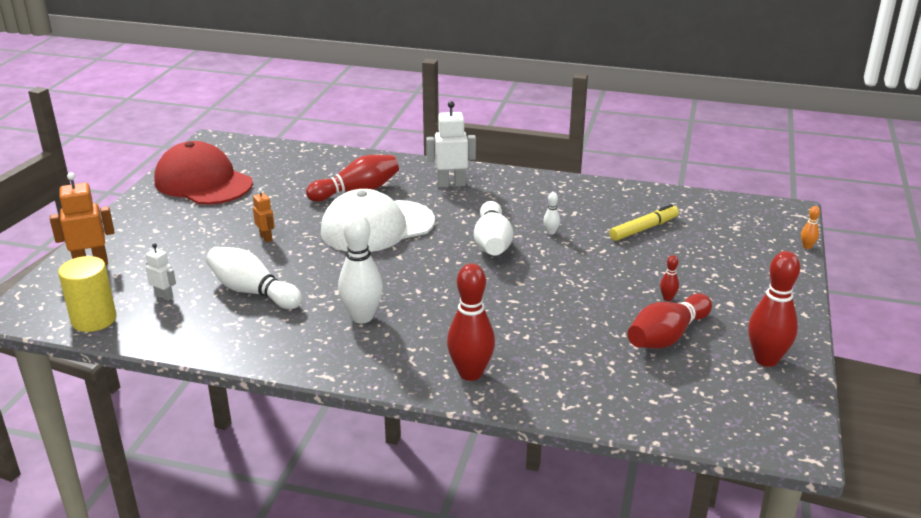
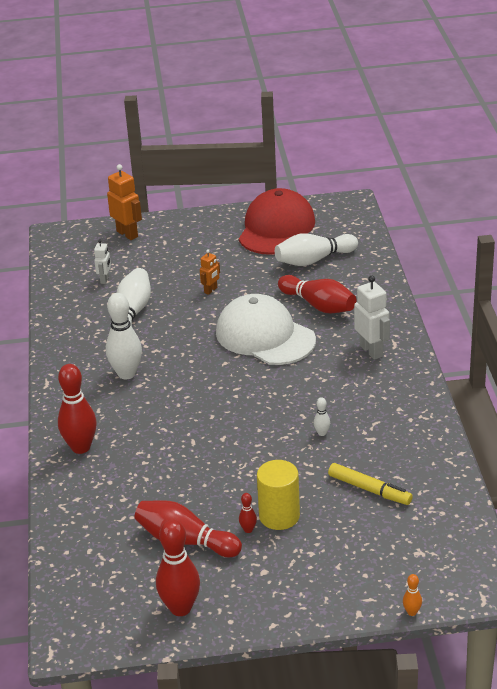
camera: 70 degrees right, 5 degrees up
yellow cylinder [58,256,117,332] -> yellow cylinder moved to [257,460,300,530]
white bowling pin [474,201,513,256] -> white bowling pin moved to [275,233,358,266]

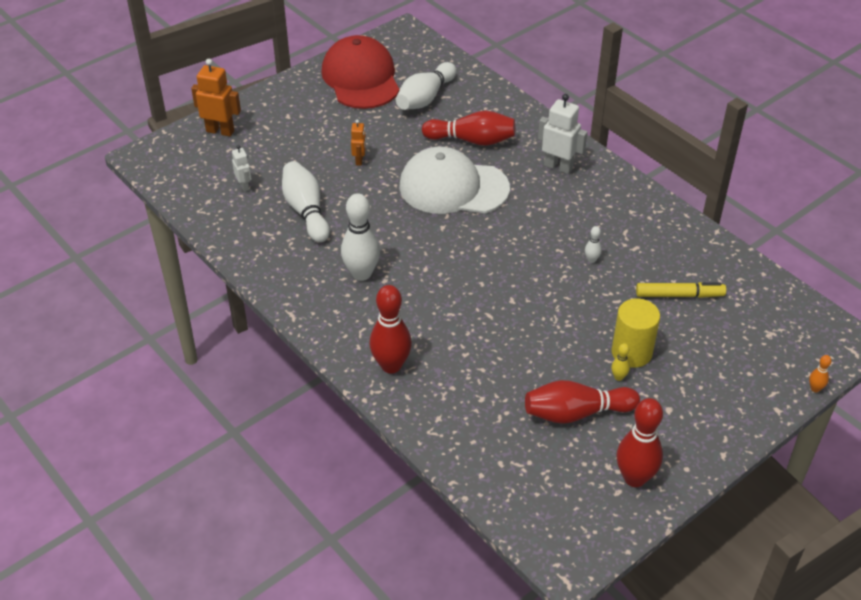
camera: 35 degrees left, 10 degrees up
red bowling pin [239,493,257,533] -> yellow bowling pin [611,343,630,381]

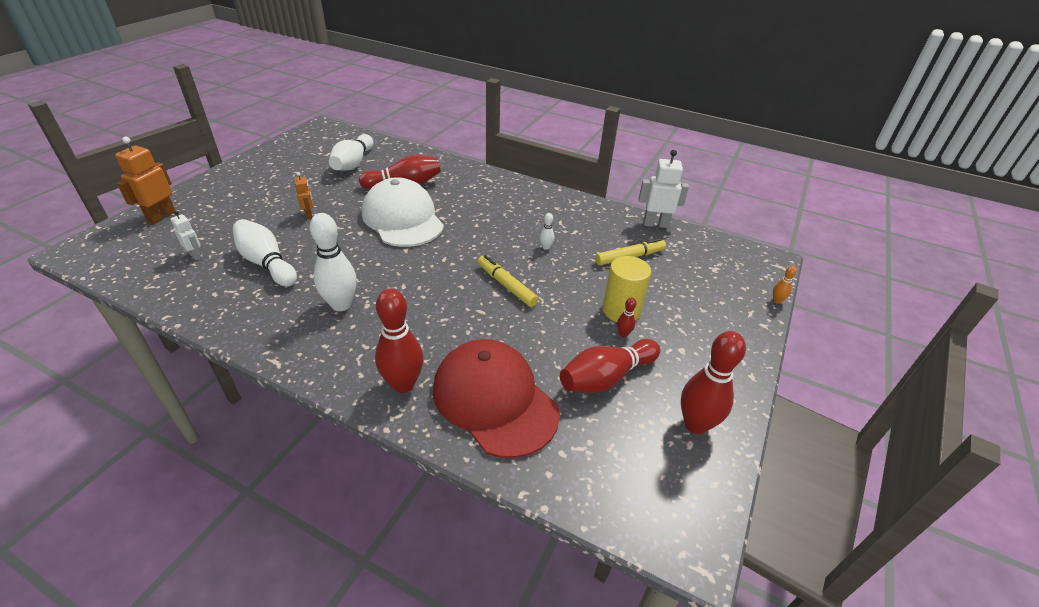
camera: 25 degrees left, 5 degrees down
orange robot [191,59,241,136] -> orange robot turned 60 degrees counterclockwise [115,137,176,224]
red cap [321,35,399,109] -> red cap moved to [433,339,560,458]
white cap [399,147,510,214] -> white cap turned 75 degrees clockwise [362,177,444,247]
white robot [538,94,587,174] -> white robot moved to [639,150,689,228]
yellow bowling pin [611,343,630,381] -> red bowling pin [617,298,636,337]
none -> yellow marker [478,255,539,307]

